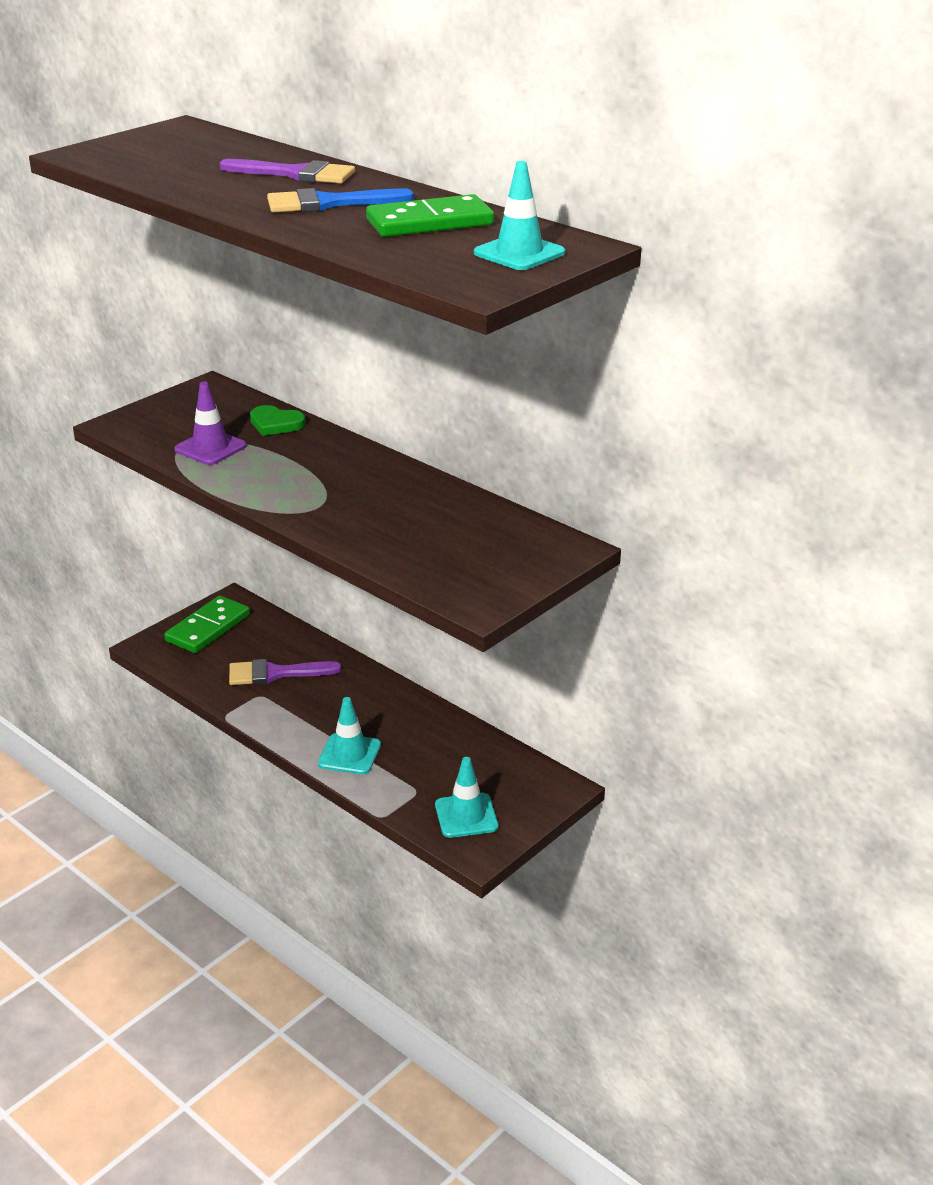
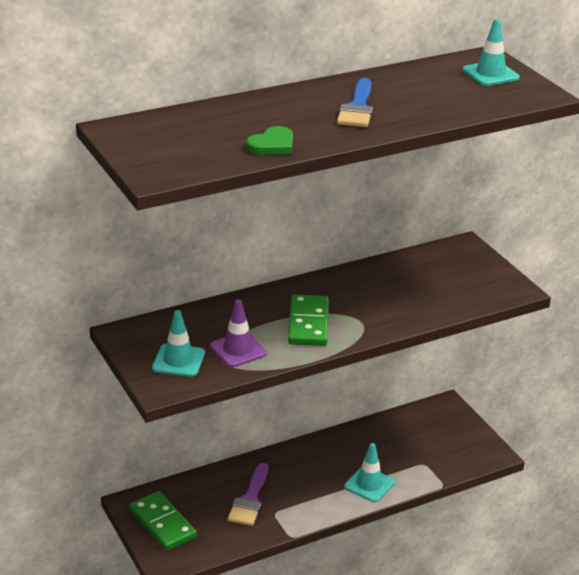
camera: 70 degrees left, 0 degrees up
purple brush [220,159,355,184] -> none
green heart [250,405,306,436] -> green heart moved to [246,126,293,155]
green domino [366,194,494,237] -> green domino moved to [288,294,329,346]
turquoise traffic cone [435,757,498,838] -> turquoise traffic cone moved to [152,310,205,377]

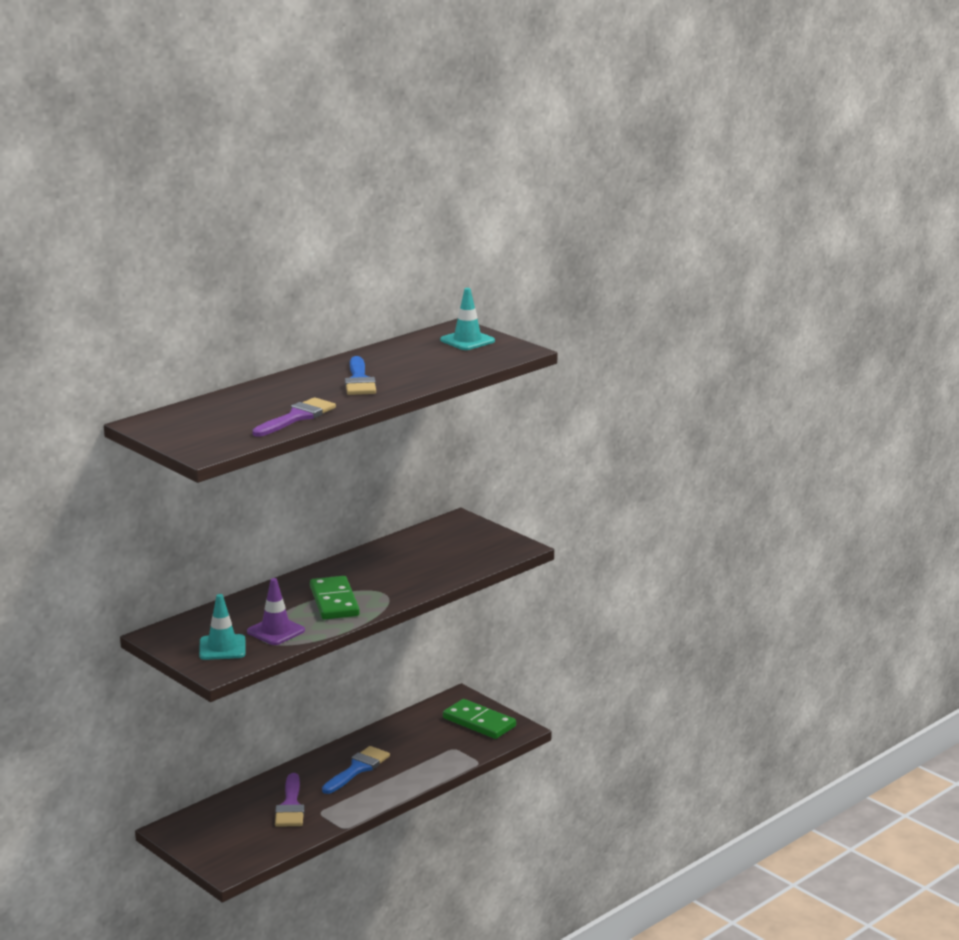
camera: 15 degrees left, 10 degrees down
green domino [129,491,197,551] -> green domino moved to [443,699,516,739]
green heart [246,126,293,155] -> purple brush [252,397,336,437]
turquoise traffic cone [344,443,395,502] -> none
none -> blue brush [322,746,390,794]

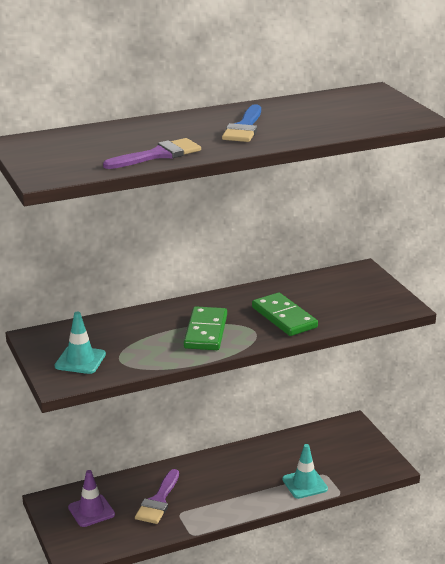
camera: 20 degrees right, 5 degrees up
purple traffic cone [247,578,305,645] -> purple traffic cone moved to [68,470,115,527]
blue brush [322,746,390,794] -> none
turquoise traffic cone [440,288,495,350] -> turquoise traffic cone moved to [282,444,328,499]
green domino [443,699,516,739] -> green domino moved to [252,293,318,336]

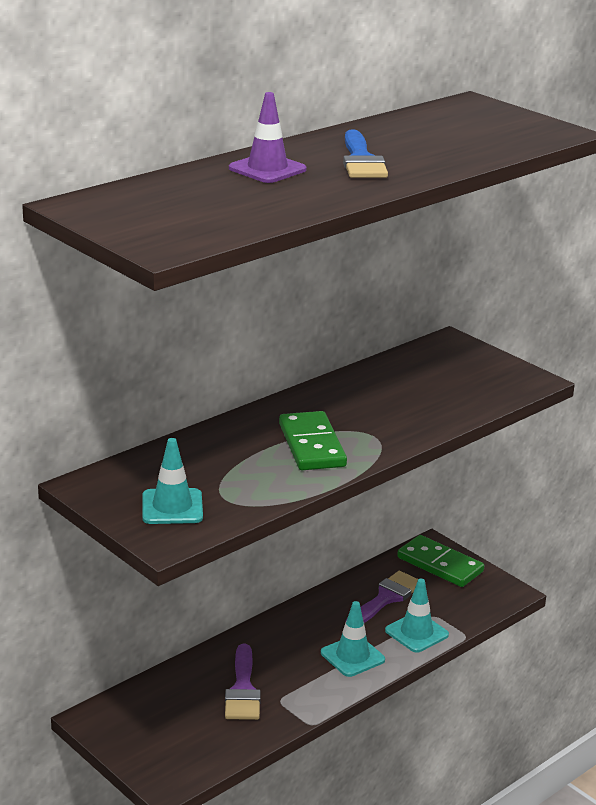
camera: 20 degrees left, 0 degrees up
purple traffic cone [68,470,115,527] -> purple traffic cone moved to [229,92,307,183]
purple brush [103,138,201,169] -> purple brush moved to [346,571,418,623]
green domino [252,293,318,336] -> green domino moved to [397,535,484,587]
none -> turquoise traffic cone [321,601,385,677]

